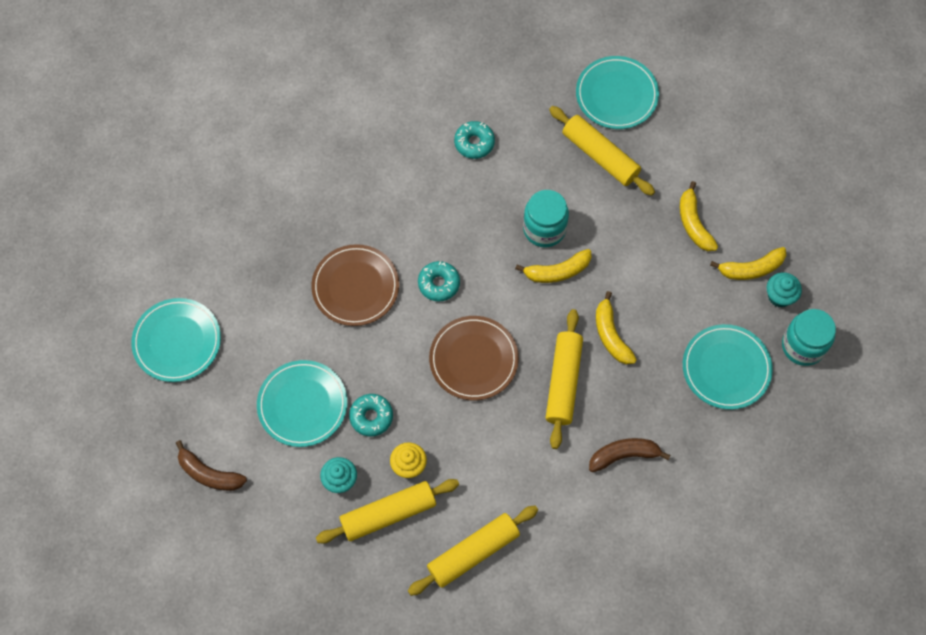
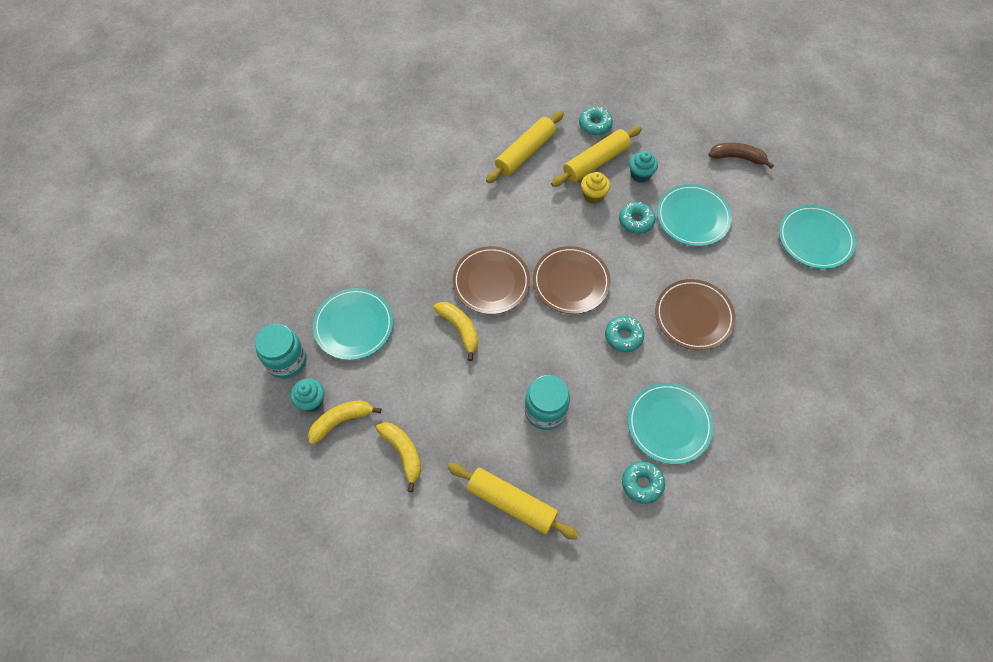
camera: 165 degrees right, 5 degrees down
yellow banana [515,249,591,283] -> none
yellow rolling pin [546,309,583,449] -> brown plate [452,246,530,314]
turquoise plate [576,56,659,129] -> turquoise plate moved to [628,383,714,465]
brown banana [589,438,671,472] -> none
none -> turquoise donut [579,107,613,135]

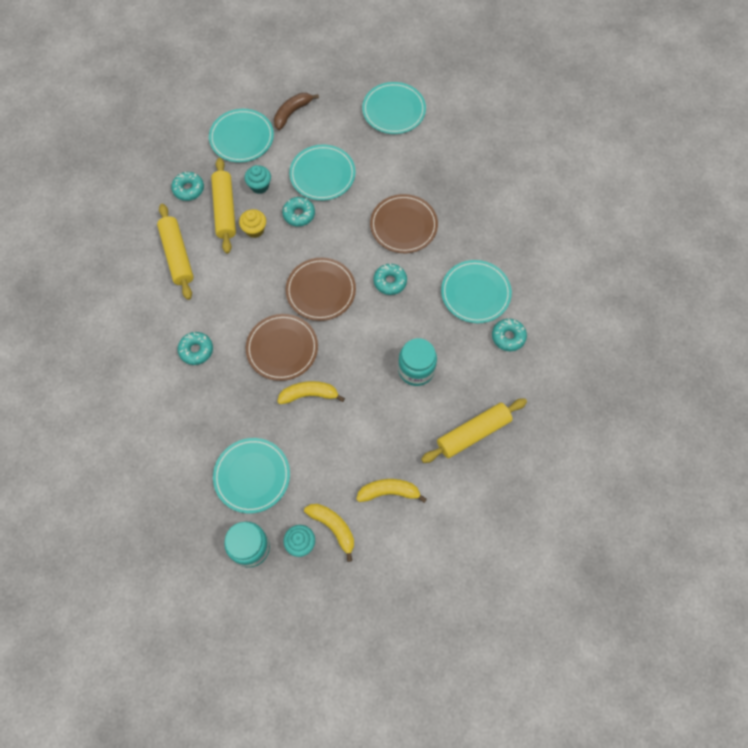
camera: 60 degrees left, 5 degrees up
yellow banana [308,400,381,445] -> yellow banana turned 135 degrees clockwise [304,504,354,562]
none -> turquoise donut [178,332,213,365]
none -> turquoise plate [209,109,274,163]

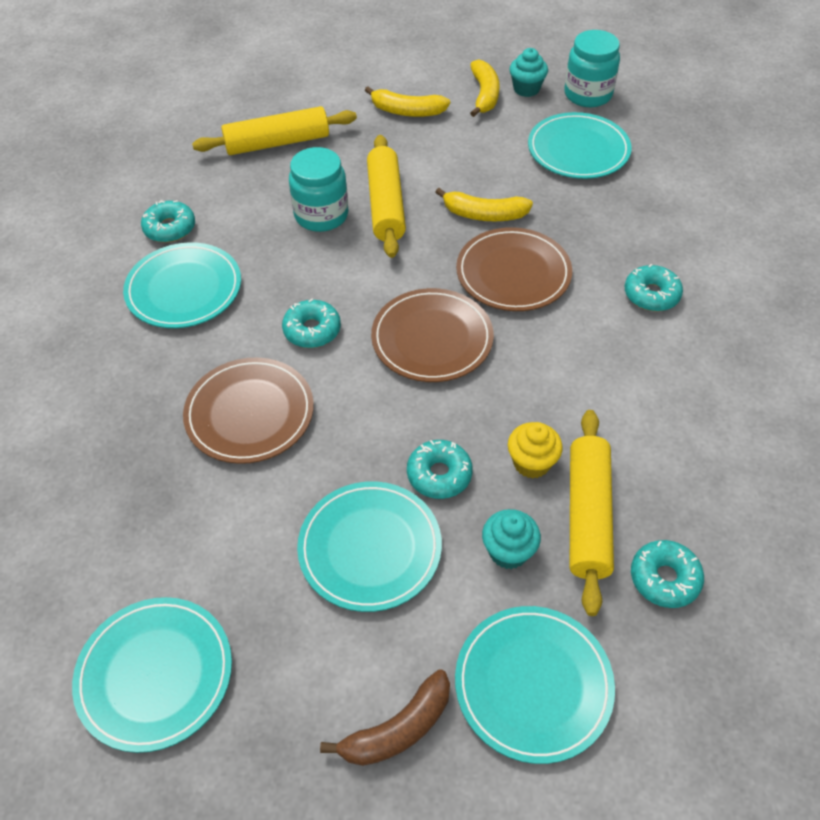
camera: 165 degrees left, 15 degrees down
yellow rolling pin [157,204,194,300] -> yellow rolling pin moved to [367,135,406,258]
yellow banana [304,504,354,562] -> yellow banana turned 150 degrees counterclockwise [470,59,500,117]

